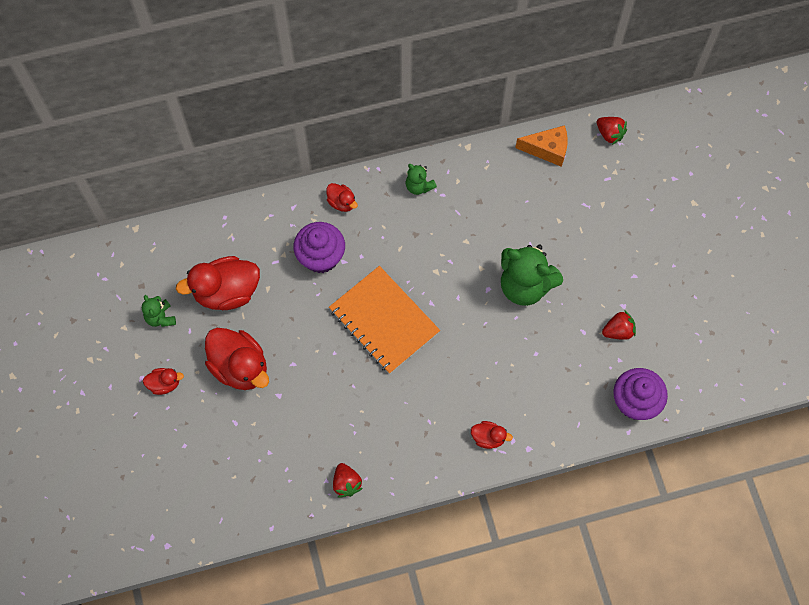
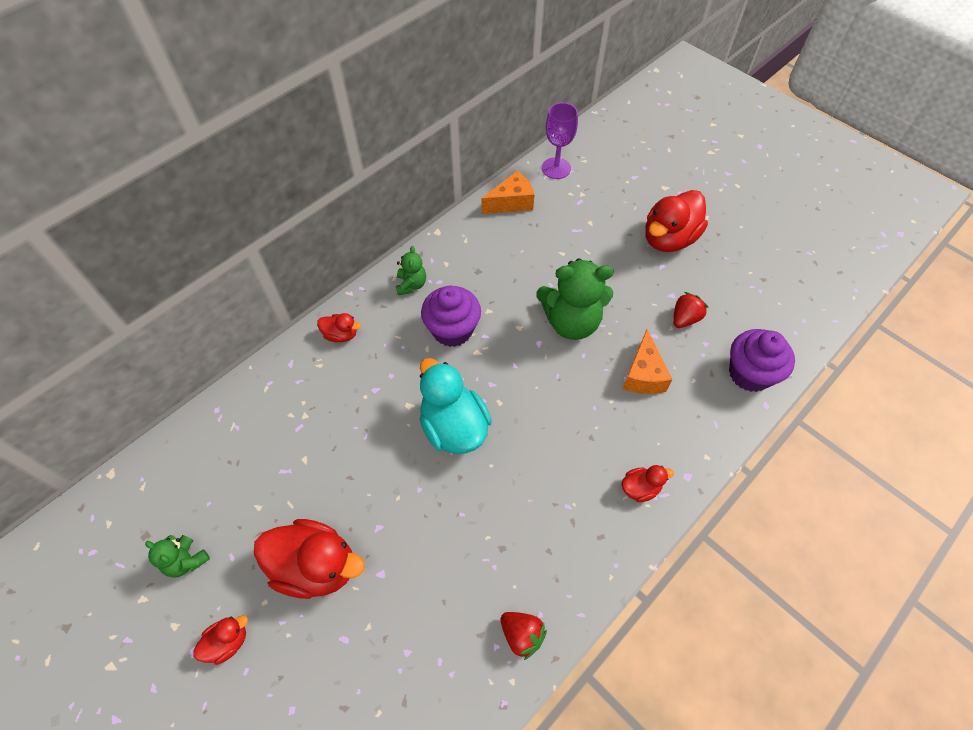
camera: 30 degrees left, 10 degrees down
red duck [176,256,260,310] -> red duck moved to [645,190,708,252]
purple cupcake [294,222,345,273] -> purple cupcake moved to [421,286,481,347]
orange notebook [329,266,440,374] -> turquoise duck [420,358,492,454]
green teddy bear [406,164,437,195] -> green teddy bear turned 105 degrees counterclockwise [396,246,426,295]
red strawberry [597,117,627,145] -> purple goblet [542,102,578,179]
none -> orange cheese [622,329,672,394]

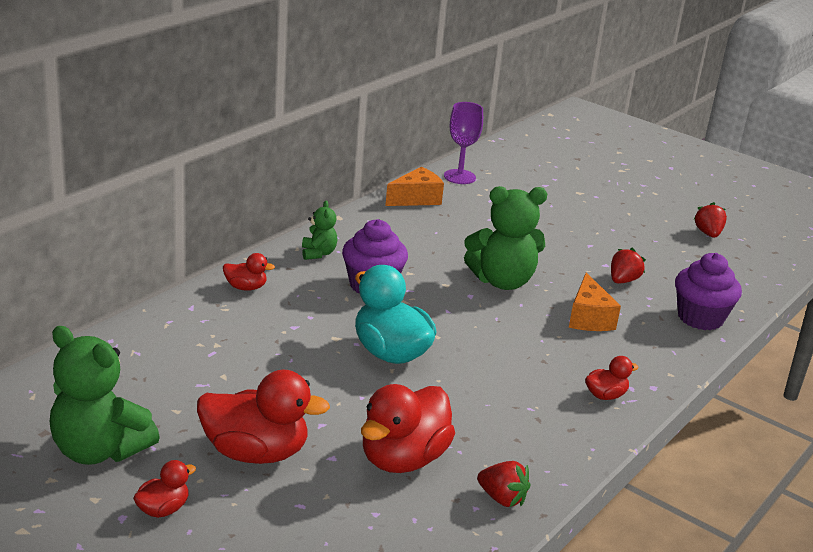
camera: 10 degrees left, 30 degrees down
green teddy bear [145,535,210,578] -> green teddy bear [50,326,160,465], size x2.00
red duck [645,190,708,252] -> red duck moved to [361,384,455,473]
none -> red strawberry [694,202,727,238]

